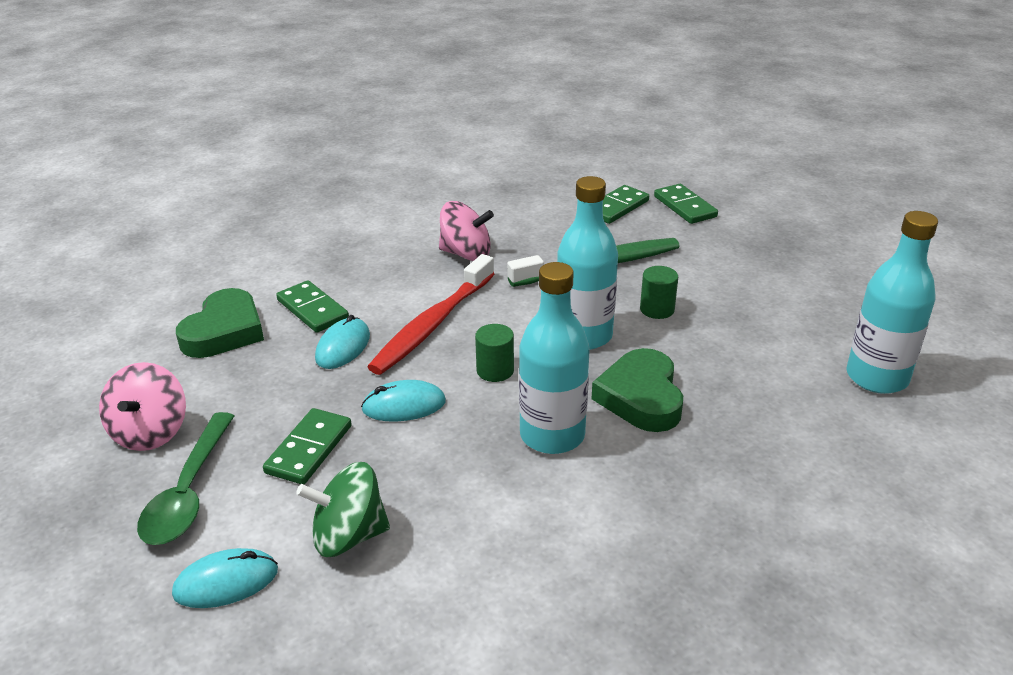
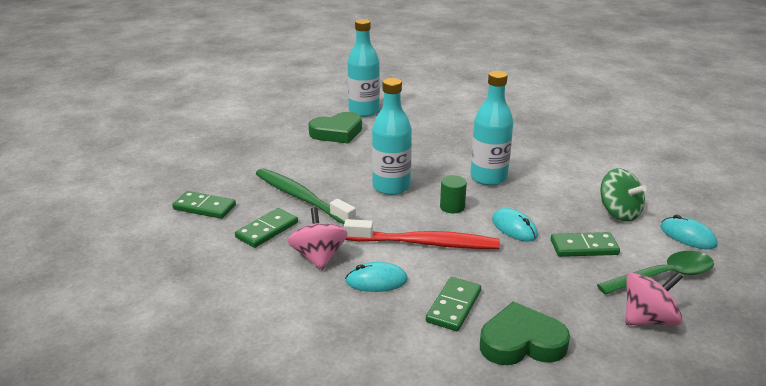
camera: 115 degrees left, 5 degrees down
turquoise mouse [315,315,370,369] -> turquoise mouse moved to [345,262,408,292]
green heart [592,348,683,432] -> green heart moved to [308,112,362,143]
green cylinder [640,266,678,319] -> none
green domino [654,184,718,224] -> green domino moved to [235,208,298,248]

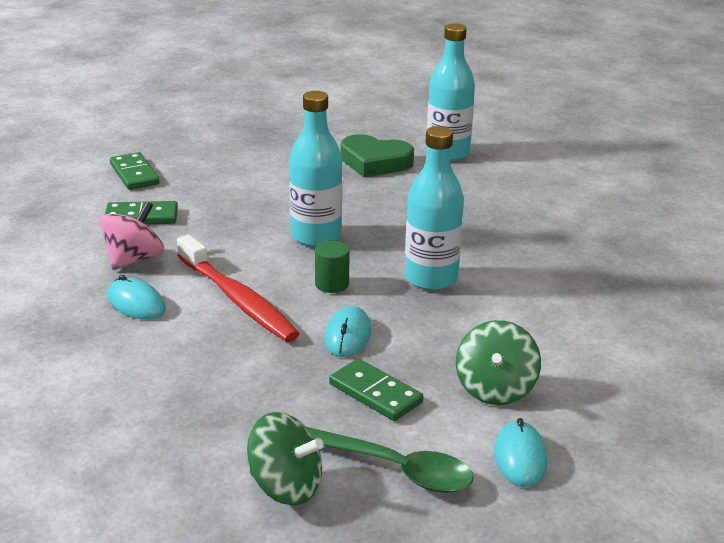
camera: 45 degrees right, 0 degrees up
green toothbrush [256,168,356,224] -> none
green domino [426,277,481,331] -> none
green heart [480,302,570,365] -> none
pink spinning top [625,272,683,326] -> green spinning top [247,412,324,505]

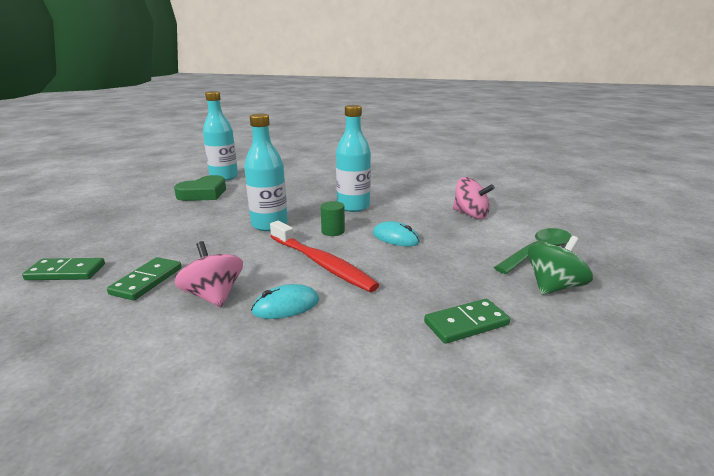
camera: 65 degrees left, 5 degrees down
red toothbrush [177,234,300,342] -> red toothbrush turned 60 degrees clockwise [270,221,379,292]
green domino [329,359,423,421] -> green domino moved to [424,299,510,344]
green spinning top [456,320,541,405] -> pink spinning top [453,177,495,219]
turquoise mouse [494,418,547,487] -> none

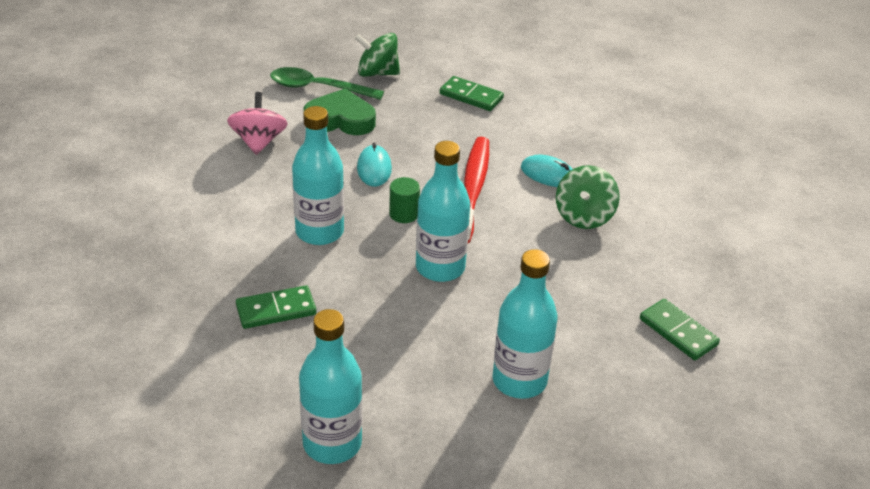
camera: 130 degrees left, 15 degrees up
green domino [107,257,182,301] -> green domino moved to [236,285,316,329]
green heart [174,175,226,201] -> green heart moved to [304,88,376,135]
pink spinning top [175,241,243,308] -> green spinning top [556,165,620,229]
none -> turquoise bottle [492,249,558,399]

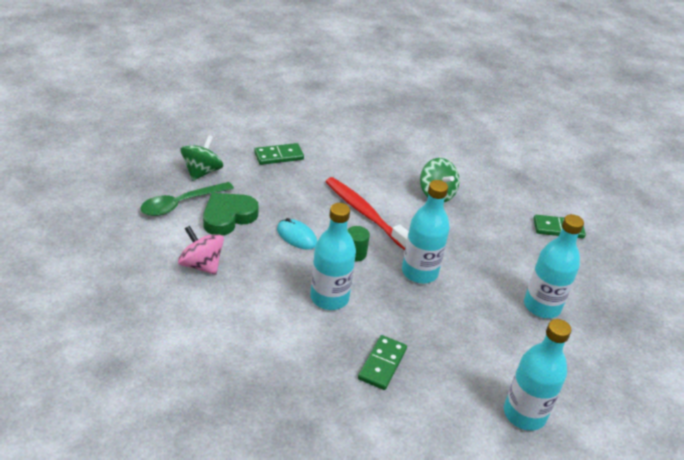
camera: 50 degrees left, 0 degrees up
green spinning top [355,33,400,77] -> green spinning top turned 150 degrees clockwise [181,135,223,181]
turquoise mouse [521,155,572,187] -> none

